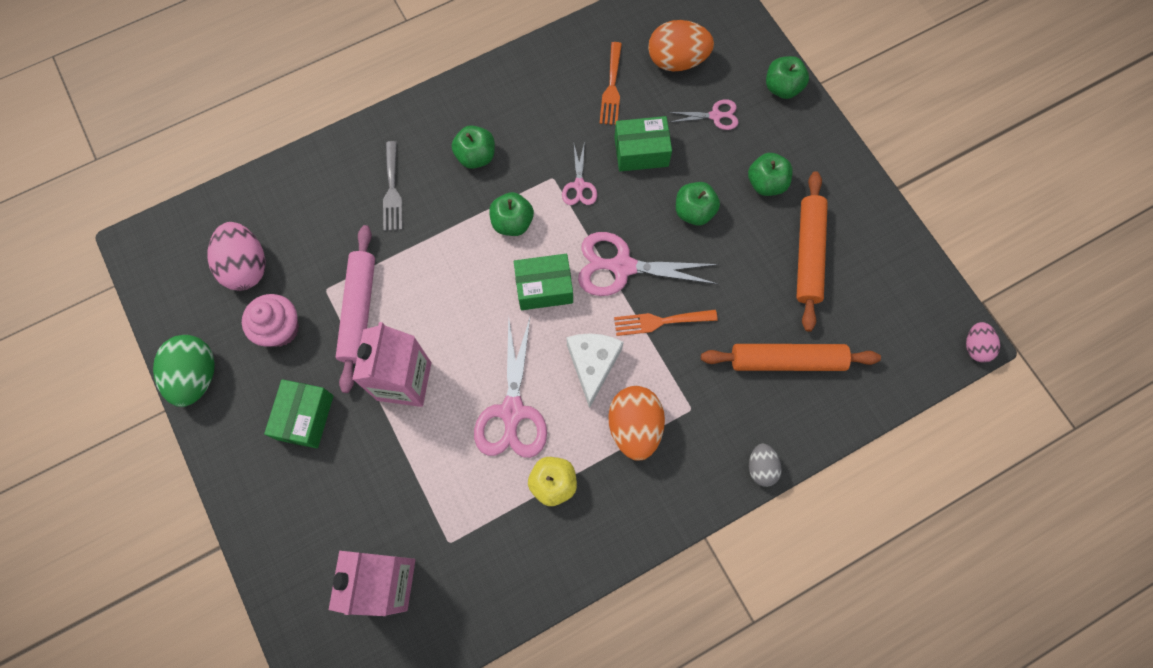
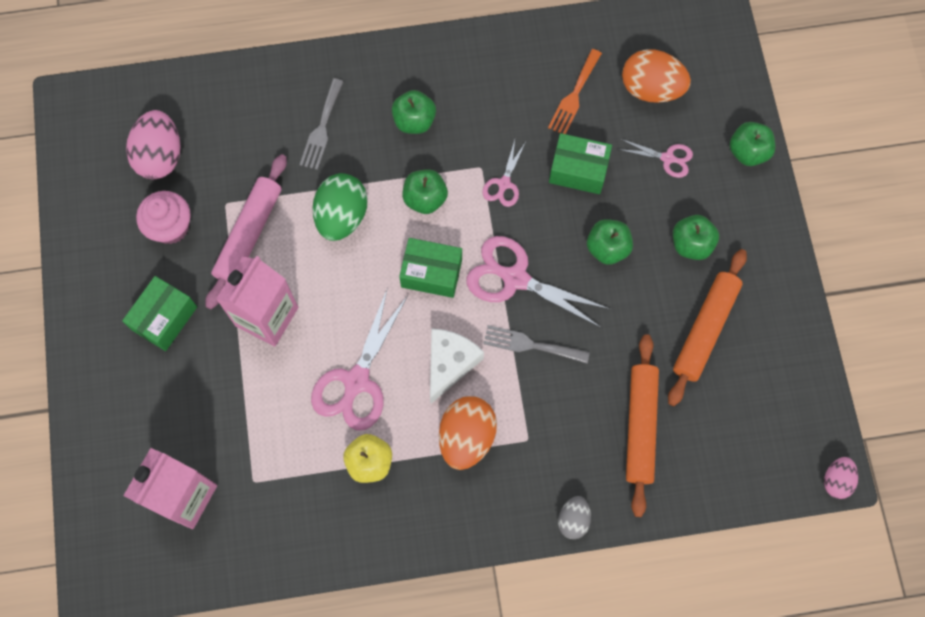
camera: 20 degrees right, 0 degrees up
green egg [153,335,215,407] -> green egg moved to [313,173,368,241]
orange fork [614,310,718,336] -> grey fork [483,325,590,364]
orange rolling pin [701,344,881,371] -> orange rolling pin turned 75 degrees clockwise [626,334,659,517]

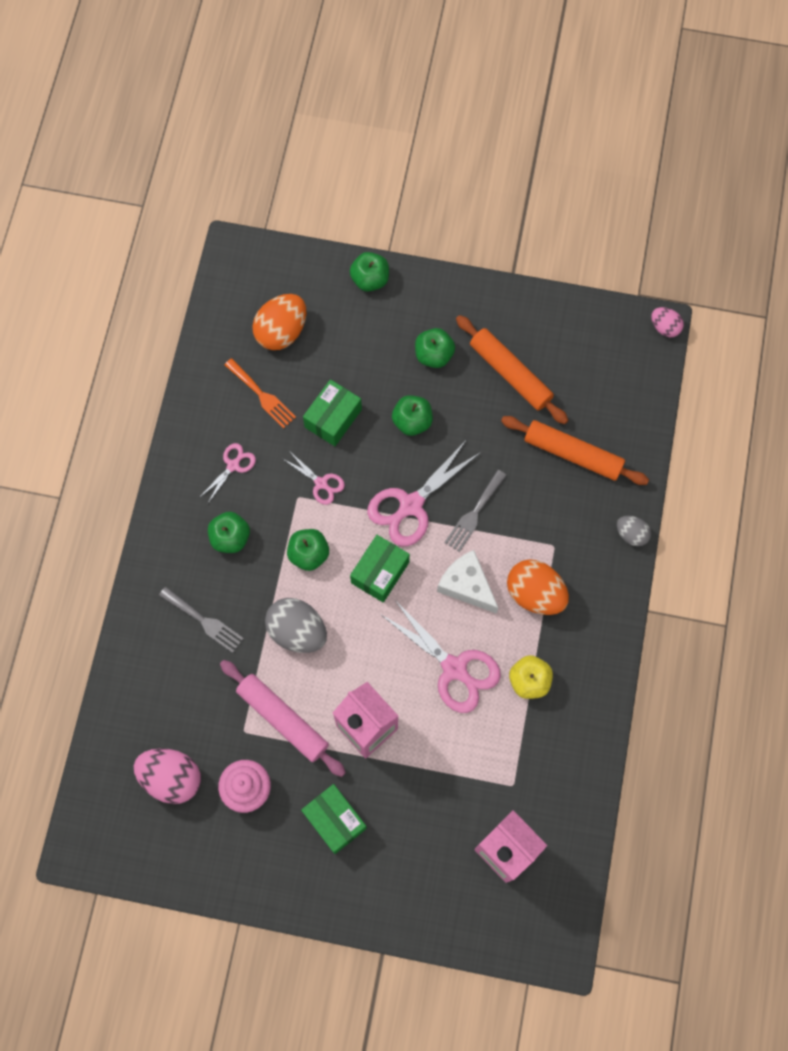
camera: 70 degrees left, 0 degrees up
green egg [313,173,368,241] -> grey egg [265,598,327,653]
pink scissors [618,139,693,178] -> pink scissors moved to [199,443,256,503]

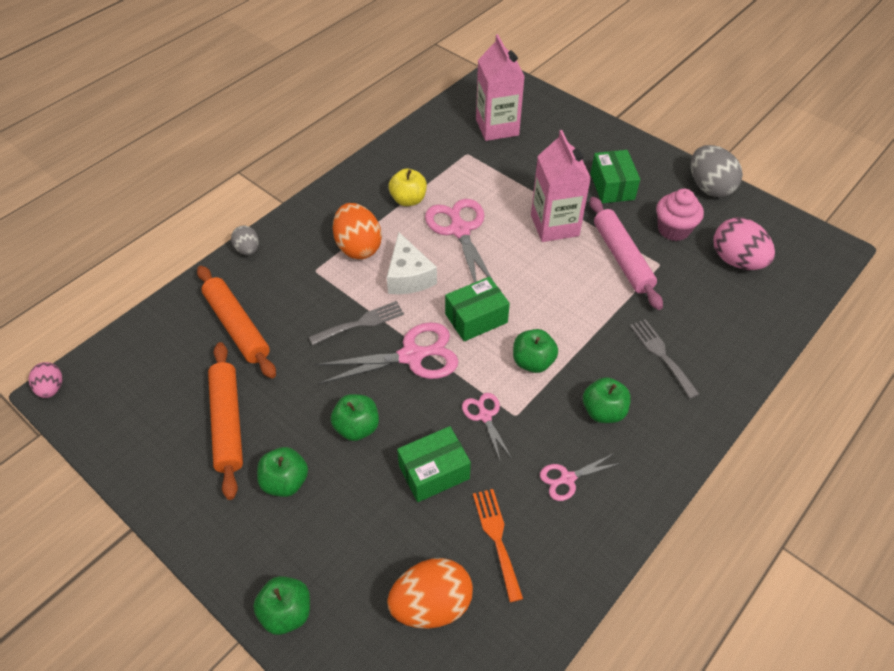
camera: 150 degrees left, 20 degrees down
grey egg [265,598,327,653] -> grey egg moved to [691,145,743,197]

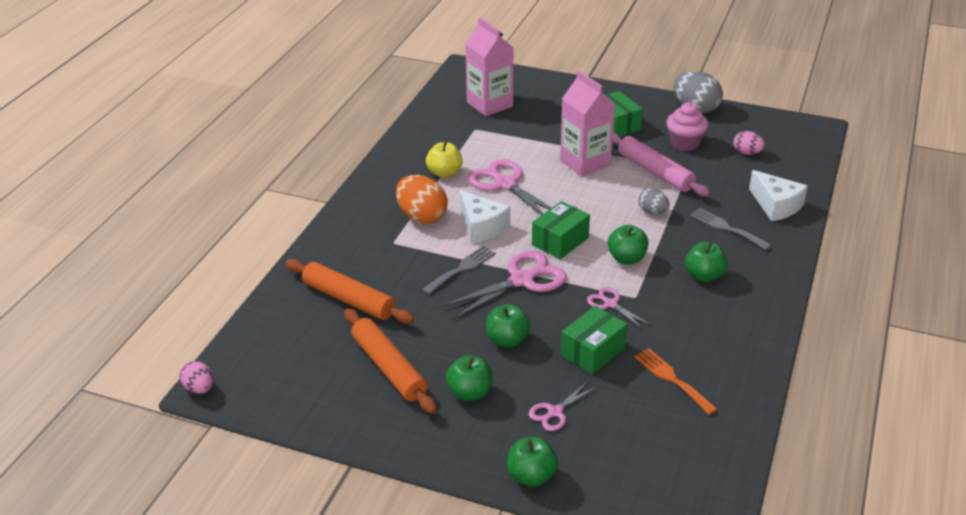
camera: 20 degrees left, 15 degrees down
grey egg [231,225,259,255] -> grey egg moved to [638,188,670,214]
orange egg [387,558,473,629] -> none
pink scissors [540,453,620,501] -> pink scissors moved to [529,381,596,431]
pink egg [713,218,775,270] -> pink egg [733,131,765,155], size x0.56
none -> white cheese [749,170,808,221]

